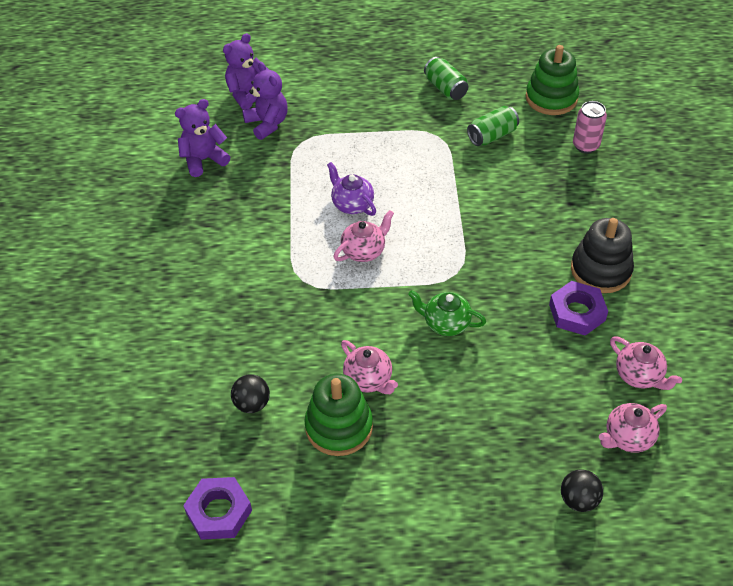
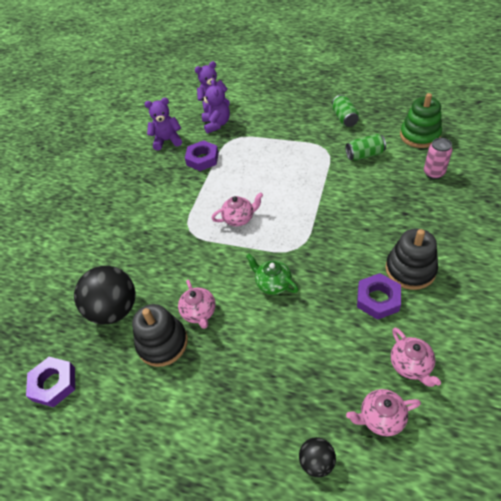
camera: 25 degrees right, 0 degrees up
black ball [231,374,270,413] -> black ball [74,266,136,325], size x2.02
green stacking toy [304,374,373,456] -> black stacking toy [132,304,188,367]
purple teapot [327,162,376,216] -> none
none -> purple nut [185,140,219,171]

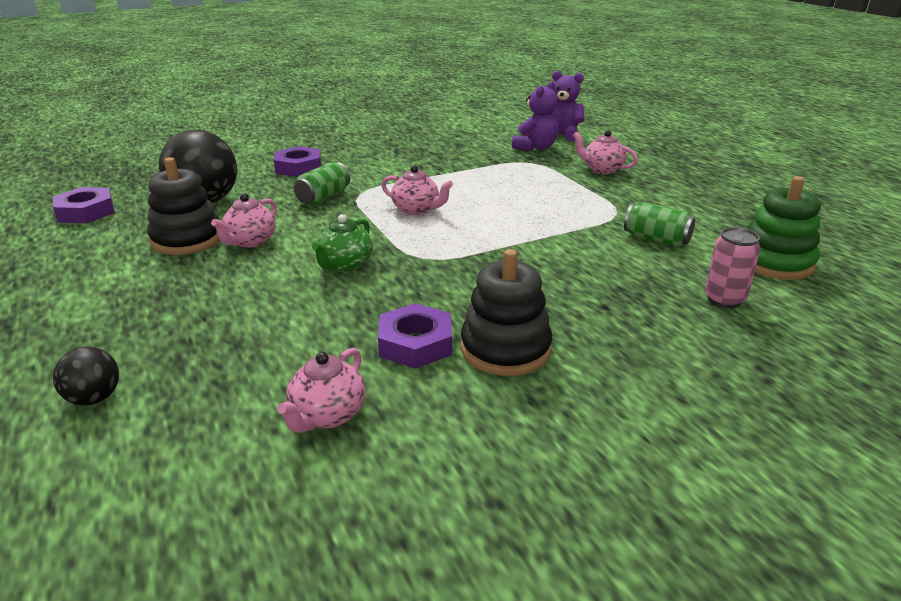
camera: 40 degrees right, 20 degrees down
purple teddy bear [145,98,182,150] -> none
purple nut [185,140,219,171] -> purple nut moved to [274,146,321,177]
green teapot [246,254,299,295] -> green teapot turned 150 degrees counterclockwise [312,214,373,272]
green can [332,95,359,127] -> green can moved to [294,162,350,205]
pink teapot [346,389,421,436] -> pink teapot moved to [573,130,638,174]

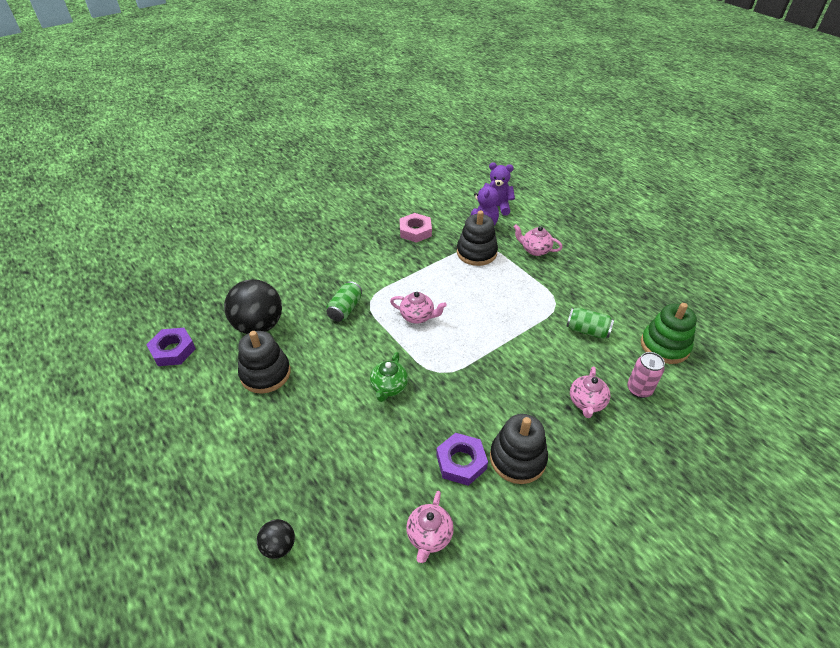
camera: 10 degrees left, 15 degrees up
pink teapot [211,193,277,248] -> pink teapot moved to [570,366,611,418]
purple nut [274,146,321,177] -> none
none -> pink nut [400,213,432,243]
none -> black stacking toy [457,211,498,266]

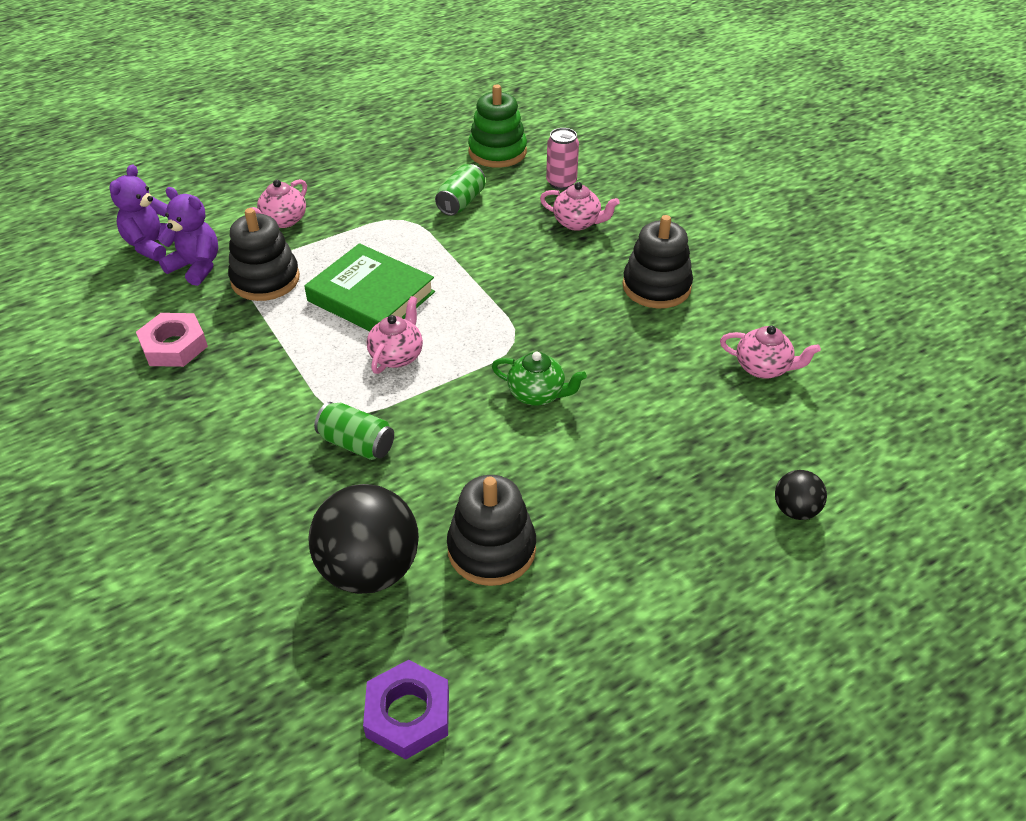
camera: 85 degrees left, 0 degrees up
purple nut [436,433,488,486] -> none
none -> green book [304,243,435,331]

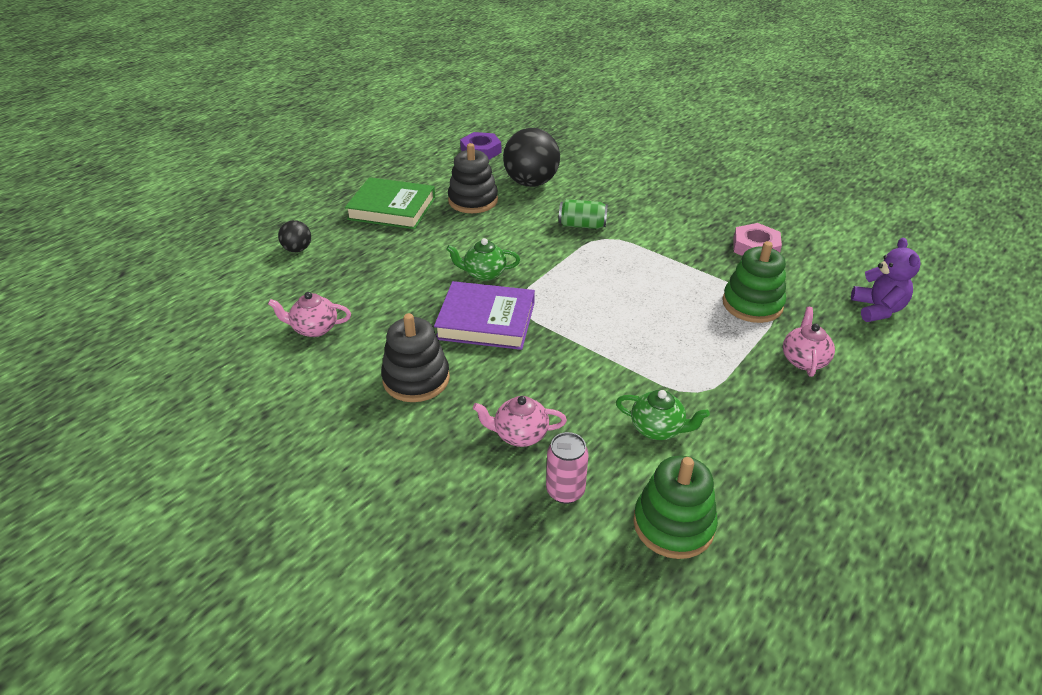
camera: 160 degrees right, 5 degrees down
purple teddy bear [158,187,218,286] -> none
black stacking toy [228,208,300,301] -> green stacking toy [722,241,786,323]
green book [304,243,435,331] -> green book moved to [345,177,435,229]
pink teapot [367,296,423,374] -> none
green can [435,164,485,216] -> green teapot [616,390,710,440]
none -> purple book [434,281,535,350]

